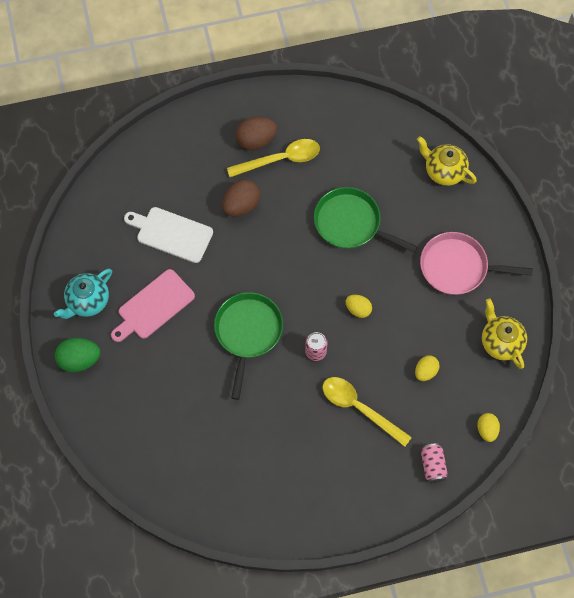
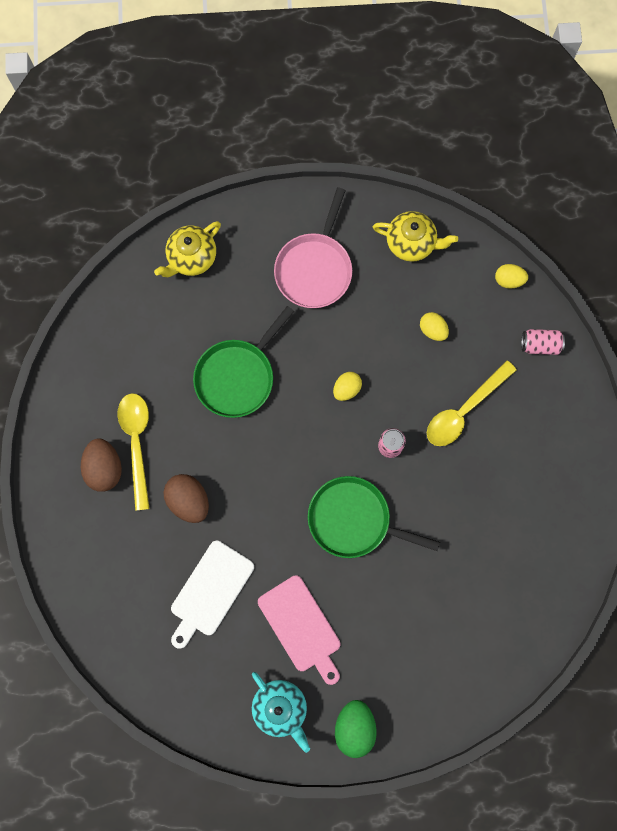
camera: 80 degrees left, 10 degrees up
yellow teapot [482,299,527,369] -> yellow teapot turned 150 degrees counterclockwise [373,211,458,262]

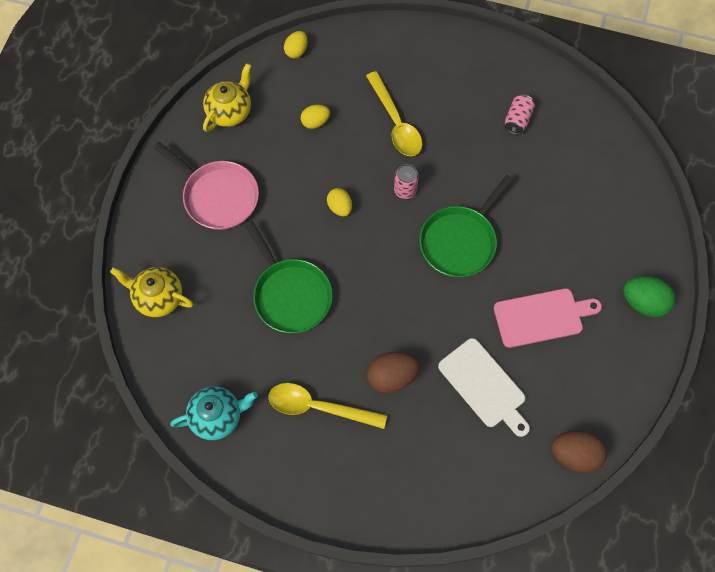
camera: 70 degrees left, 10 degrees down
brown egg [81,439,122,492] -> brown egg moved to [551,430,607,473]
yellow teapot [154,221,221,277] -> yellow teapot turned 135 degrees clockwise [110,267,193,317]
turquoise teapot [252,672,310,753] -> turquoise teapot moved to [170,386,258,440]
pink can [521,329,565,355] -> pink can moved to [505,94,535,135]

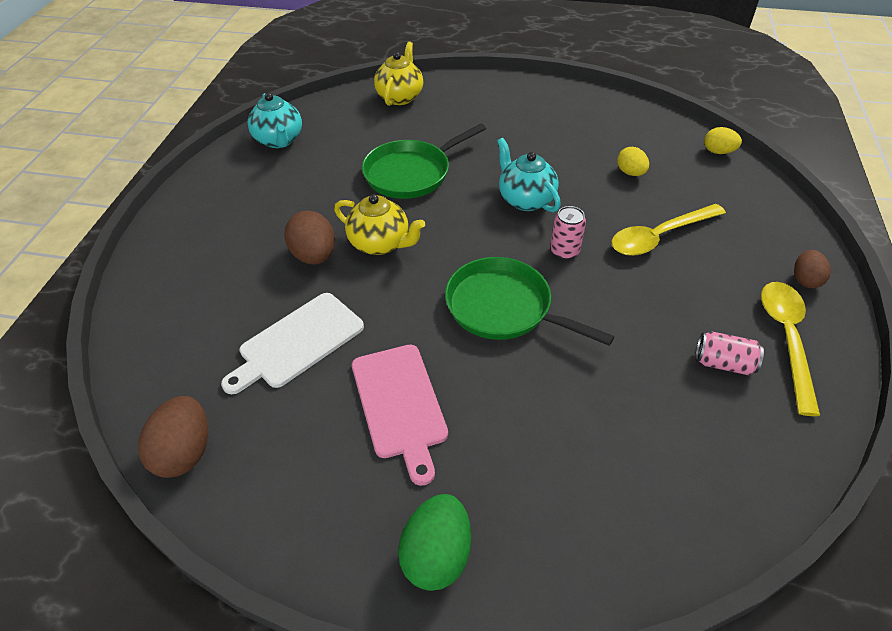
camera: 85 degrees right, 20 degrees down
pink pan [153,142,259,230] -> none
yellow teapot [203,63,251,132] -> yellow teapot moved to [334,194,425,255]
yellow spoon [268,383,387,429] -> yellow spoon moved to [761,282,820,416]
yellow egg [327,188,352,216] -> turquoise teapot [497,138,561,212]
none -> brown egg [794,250,831,288]

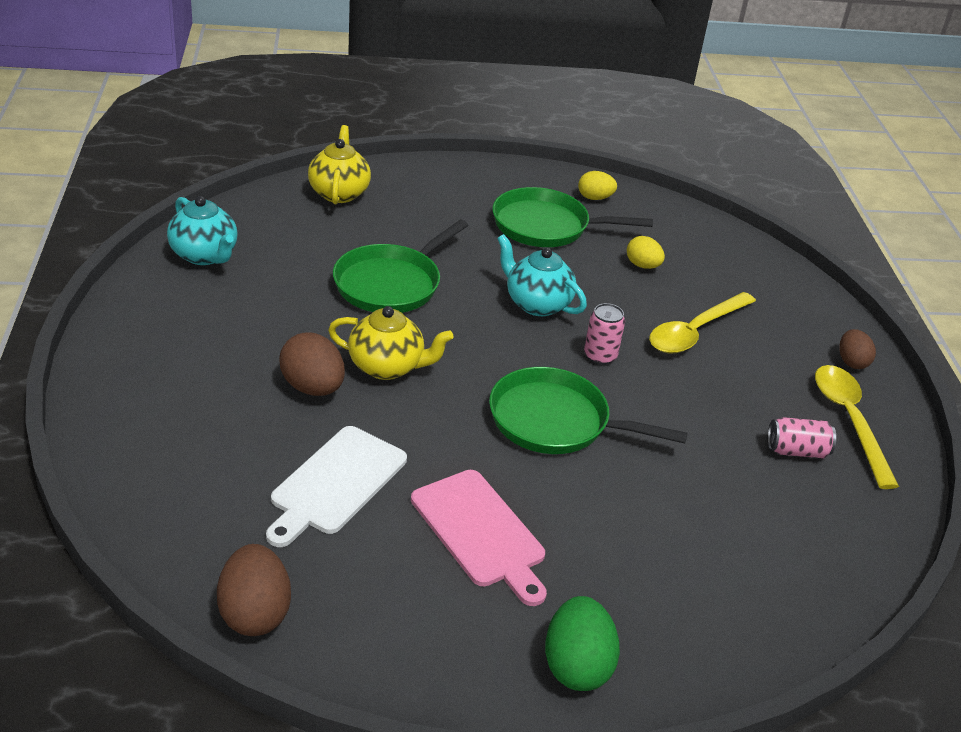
camera: 20 degrees left, 10 degrees down
yellow egg [704,127,742,154] -> yellow egg moved to [578,171,617,200]
none -> green pan [492,187,653,247]

